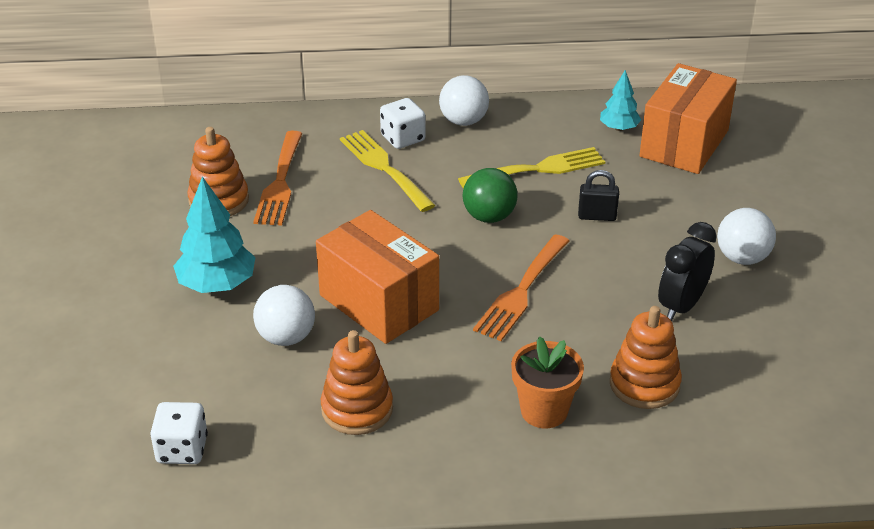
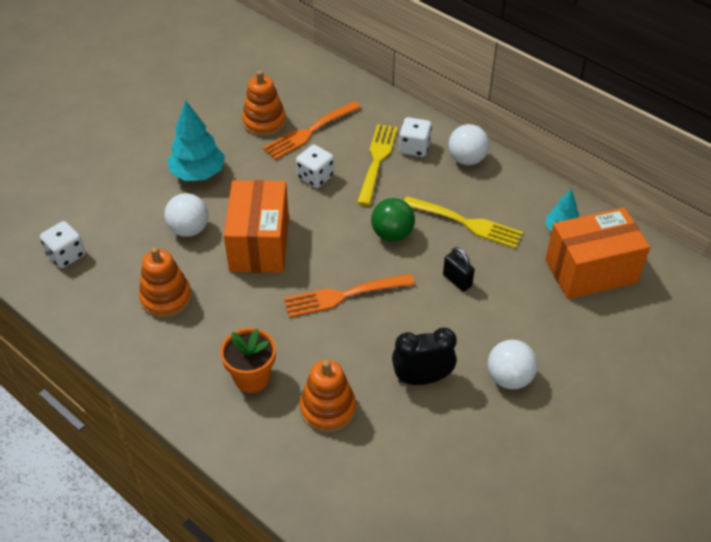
camera: 45 degrees right, 10 degrees up
none -> white dice [296,145,334,188]

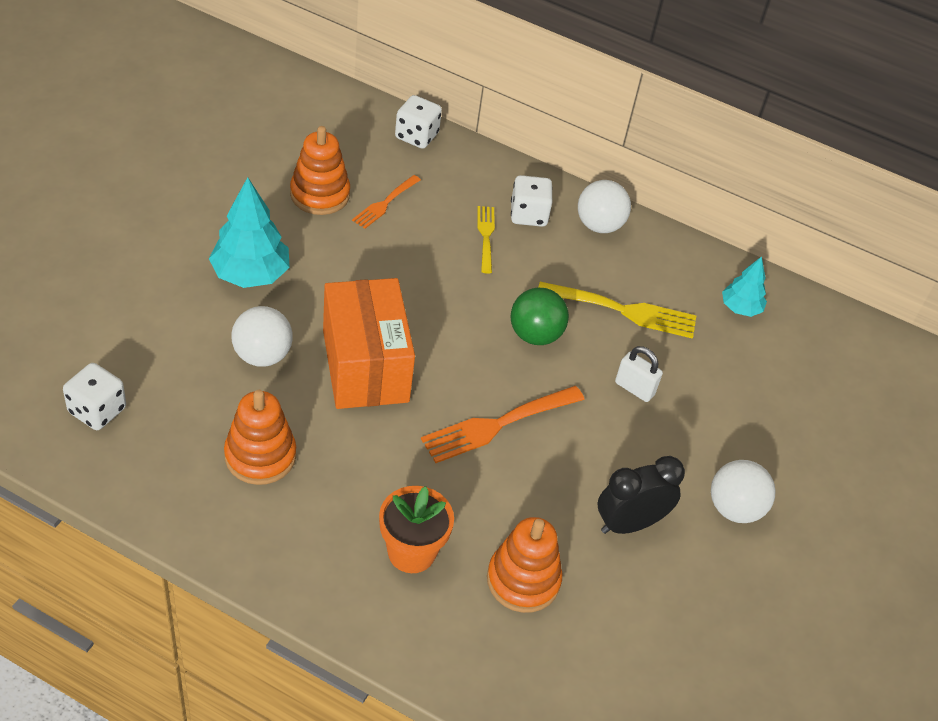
camera: 20 degrees left, 0 degrees up
orange fork [263,101,361,160] -> orange fork [352,175,421,229], size x0.60
white dice [296,145,334,188] -> white dice moved to [395,95,442,149]
yellow fork [357,124,398,206] -> yellow fork [478,206,495,274], size x0.60
black padlock [443,247,475,292] -> white padlock [615,346,663,402]
orange box [545,208,650,299] -> none

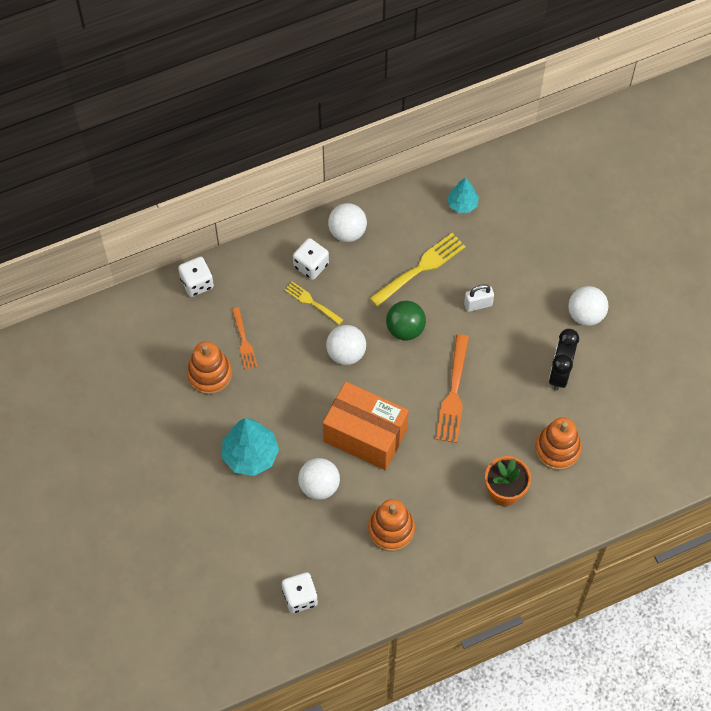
camera: 45 degrees left, 15 degrees up
none -> white ball [326,325,366,365]

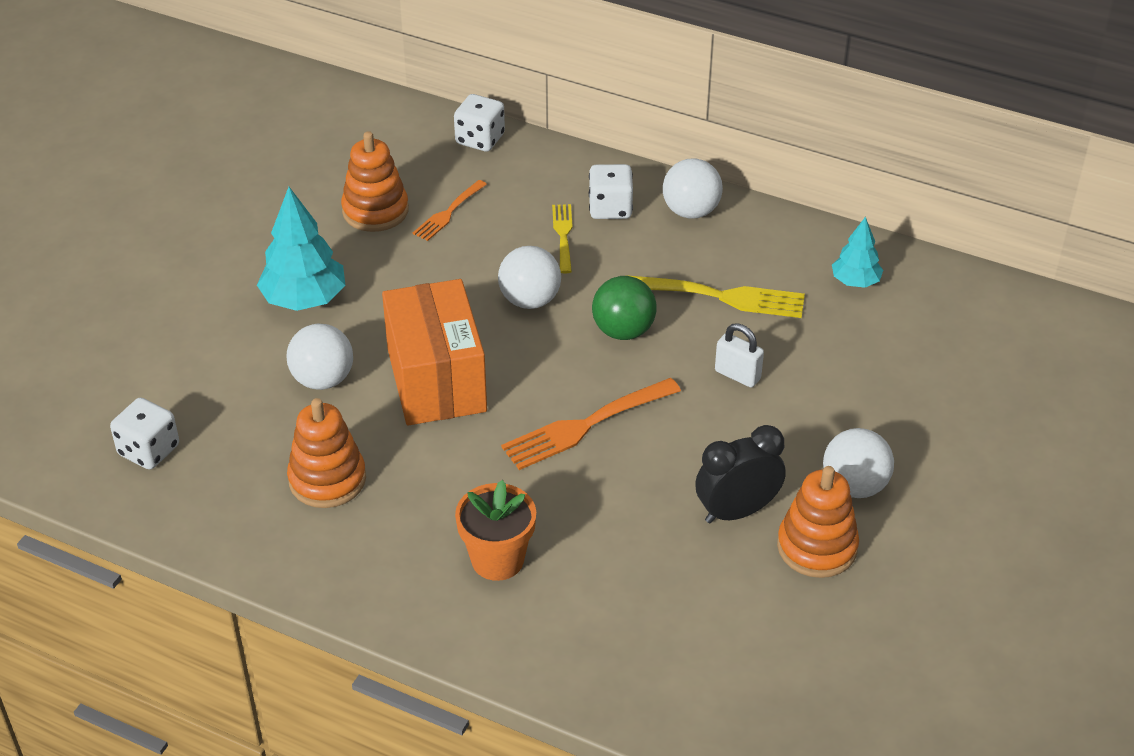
camera: 50 degrees right, 20 degrees down
orange stacking toy [535,417,582,470] -> orange stacking toy moved to [777,466,859,578]

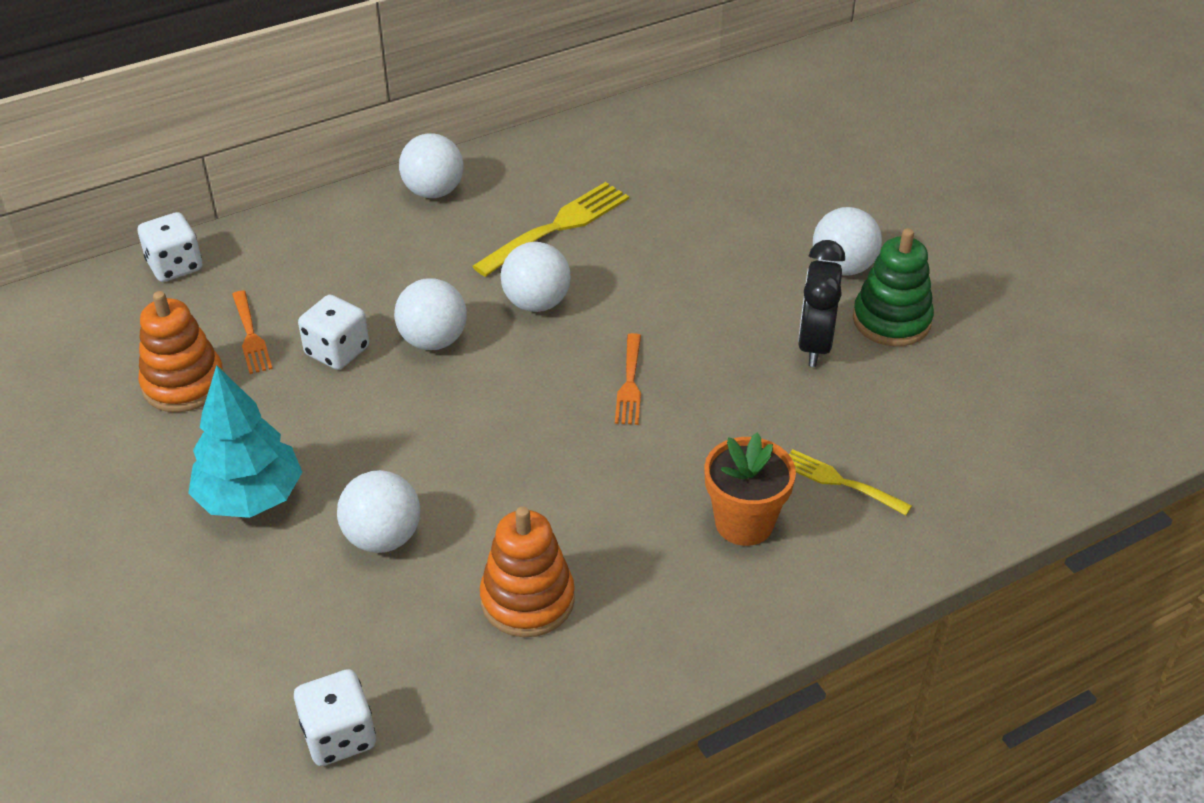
camera: 55 degrees left, 0 degrees up
orange box [382,279,487,425] -> none
orange fork [501,378,681,470] -> orange fork [615,333,641,425], size x0.60
yellow fork [552,204,573,273] -> yellow fork moved to [789,449,912,515]
white dice [589,164,633,219] -> white dice moved to [298,295,369,370]
green ball [592,276,657,340] -> white ball [501,242,571,312]
white padlock [715,323,764,388] -> none
orange stacking toy [777,466,859,578] -> green stacking toy [853,228,934,346]
turquoise tree [832,217,883,288] -> none

